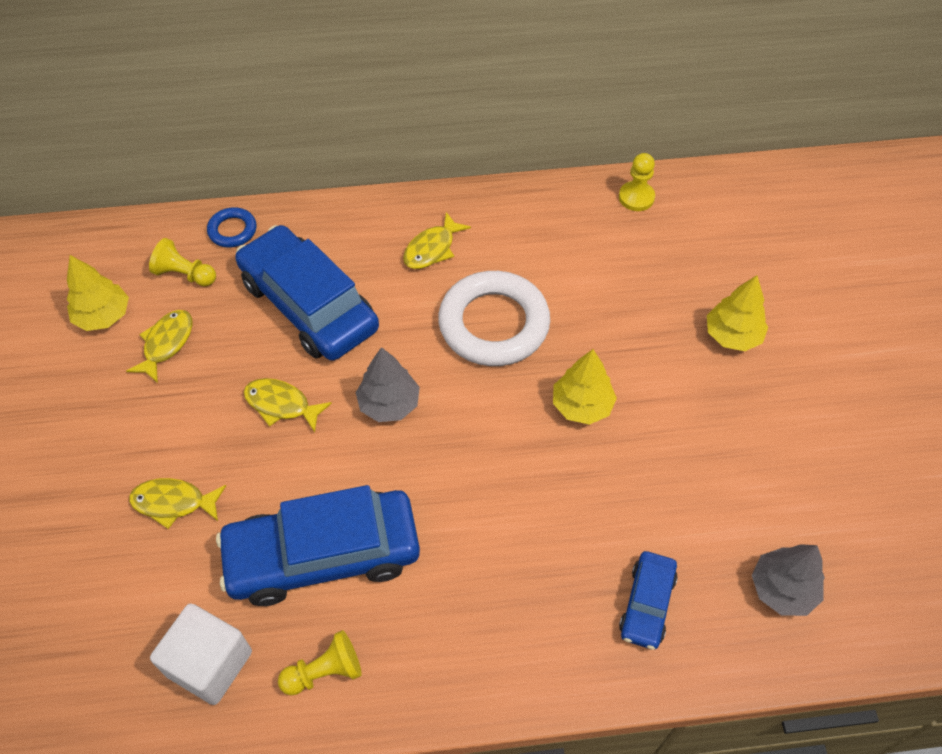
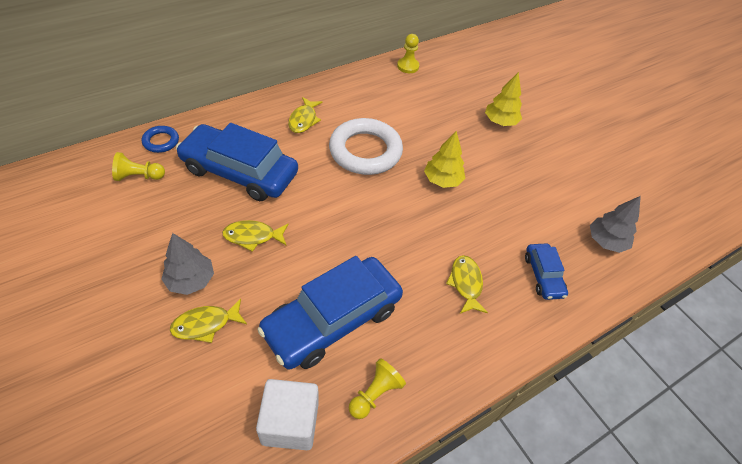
camera: 30 degrees left, 5 degrees down
yellow tree [67,255,129,331] -> none
yellow fish [126,310,192,383] -> yellow fish moved to [446,255,488,313]
grey tree [356,347,420,422] -> grey tree moved to [161,233,214,295]

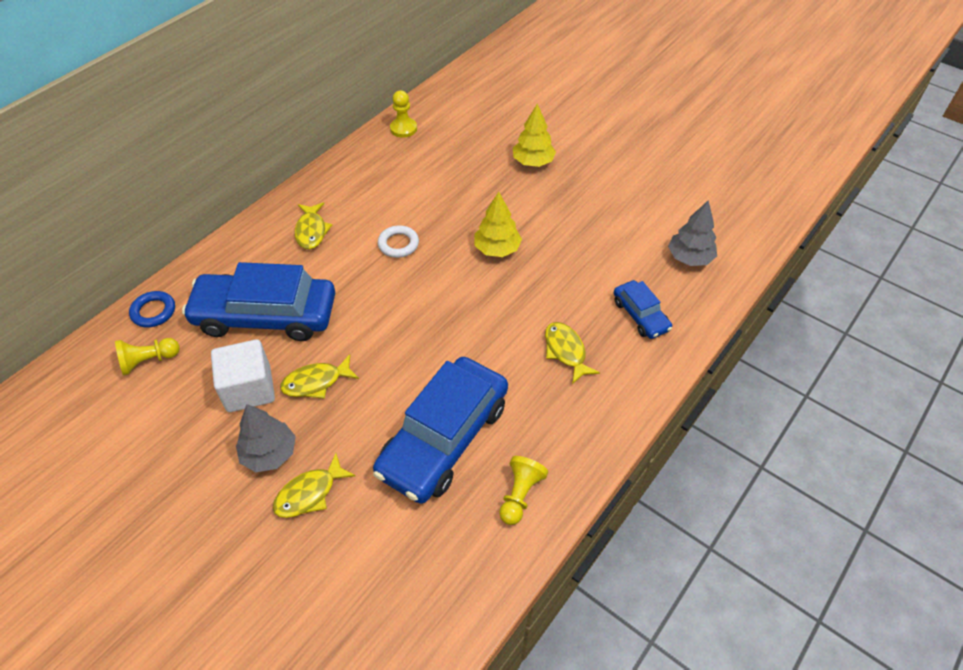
camera: 15 degrees left, 0 degrees up
white cube [256,379,319,450] -> white cube moved to [211,339,275,412]
white ring [329,118,403,175] -> white ring [378,225,419,258], size x0.47

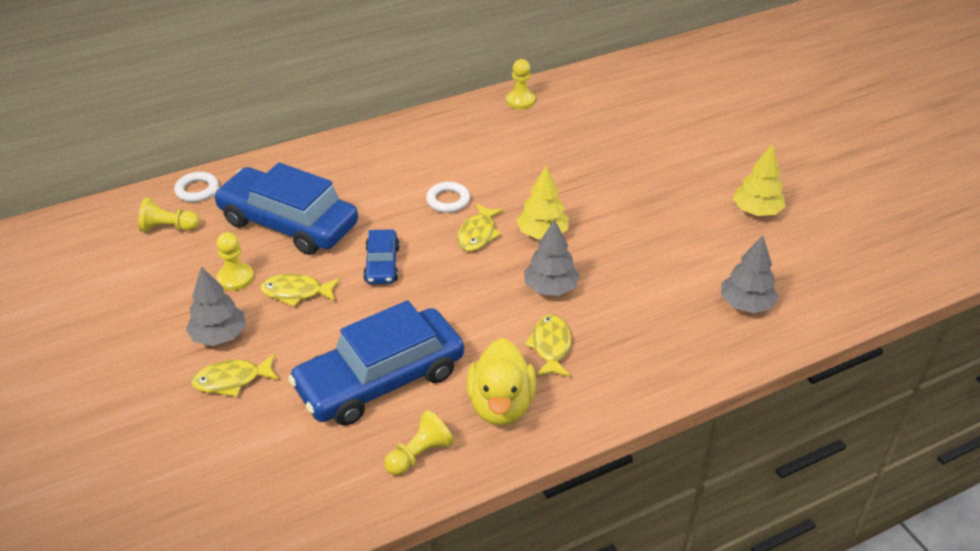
camera: 25 degrees right, 10 degrees down
blue ring [129,291,175,328] -> white ring [174,172,219,202]
white cube [211,339,275,412] -> yellow pawn [216,232,254,291]
yellow fish [295,202,332,249] -> yellow fish moved to [457,203,504,251]
yellow tree [513,104,556,167] -> yellow tree moved to [733,144,786,216]
blue car [614,280,672,339] -> blue car moved to [363,229,400,284]
none -> yellow duck [466,338,536,426]
none -> grey tree [524,219,580,296]

